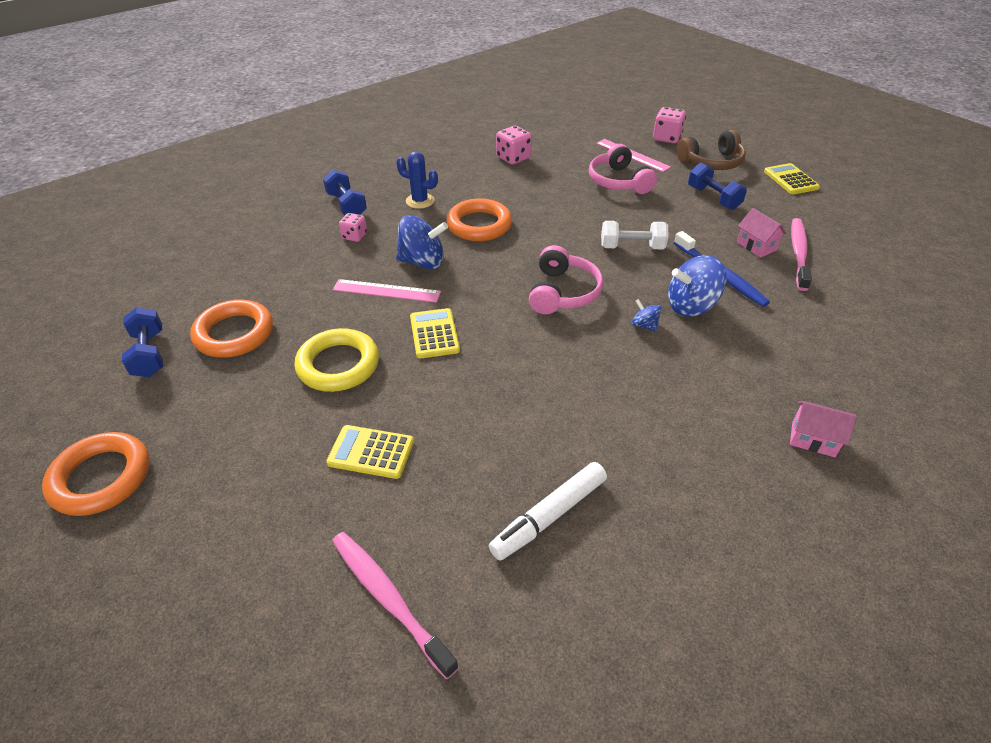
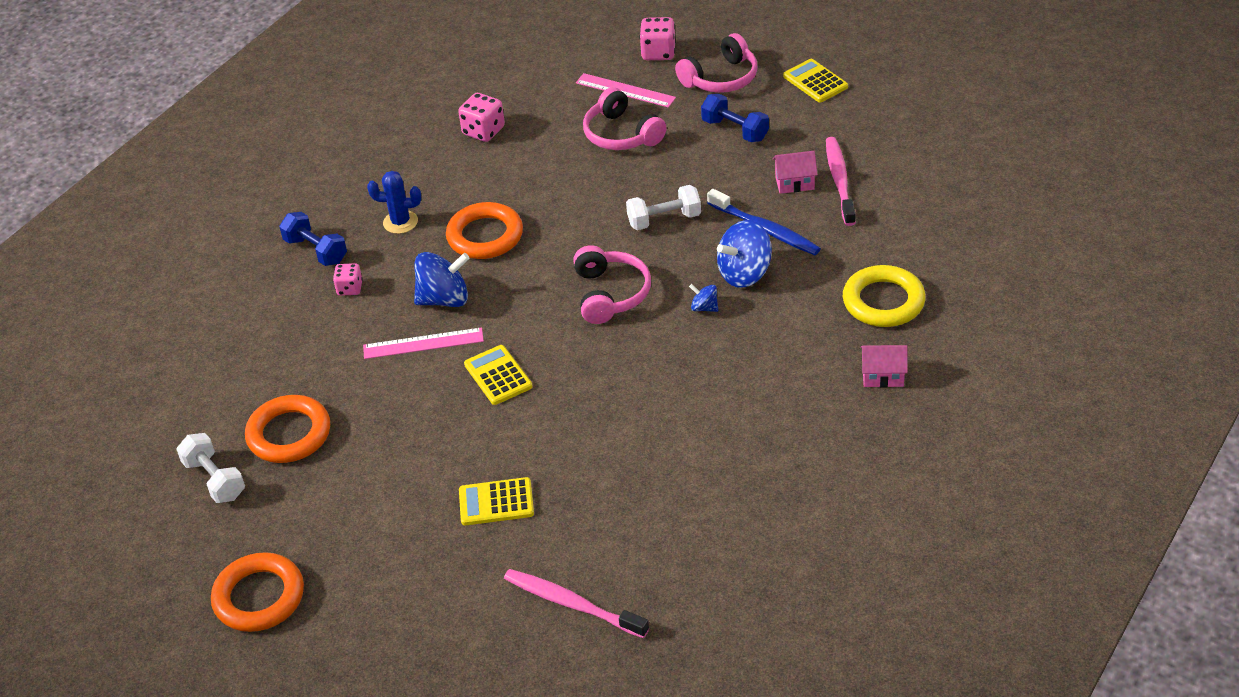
camera: 15 degrees left, 0 degrees up
blue dumbbell [122,307,163,377] -> white dumbbell [176,433,245,503]
yellow ring [294,328,379,392] -> yellow ring moved to [843,265,926,327]
white marker [489,462,607,561] -> none
brown headphones [677,130,746,170] -> pink headphones [675,33,758,93]
pink house [737,208,787,258] -> pink house turned 45 degrees counterclockwise [773,151,818,194]

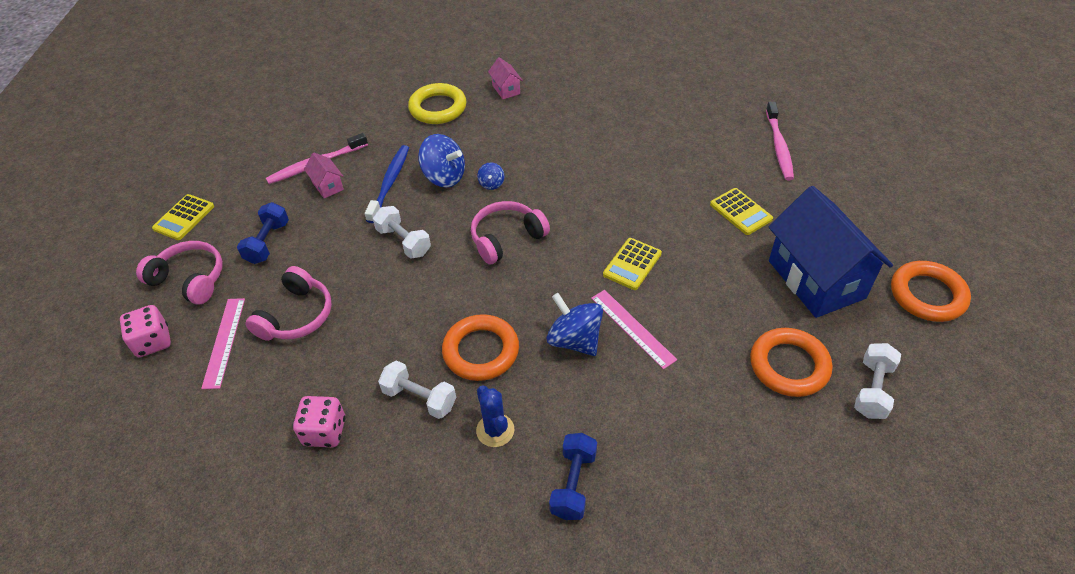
camera: 120 degrees left, 5 degrees up
pink dice [333,263,363,296] -> none
none -> white dumbbell [378,360,456,419]
none -> blue house [769,186,893,318]

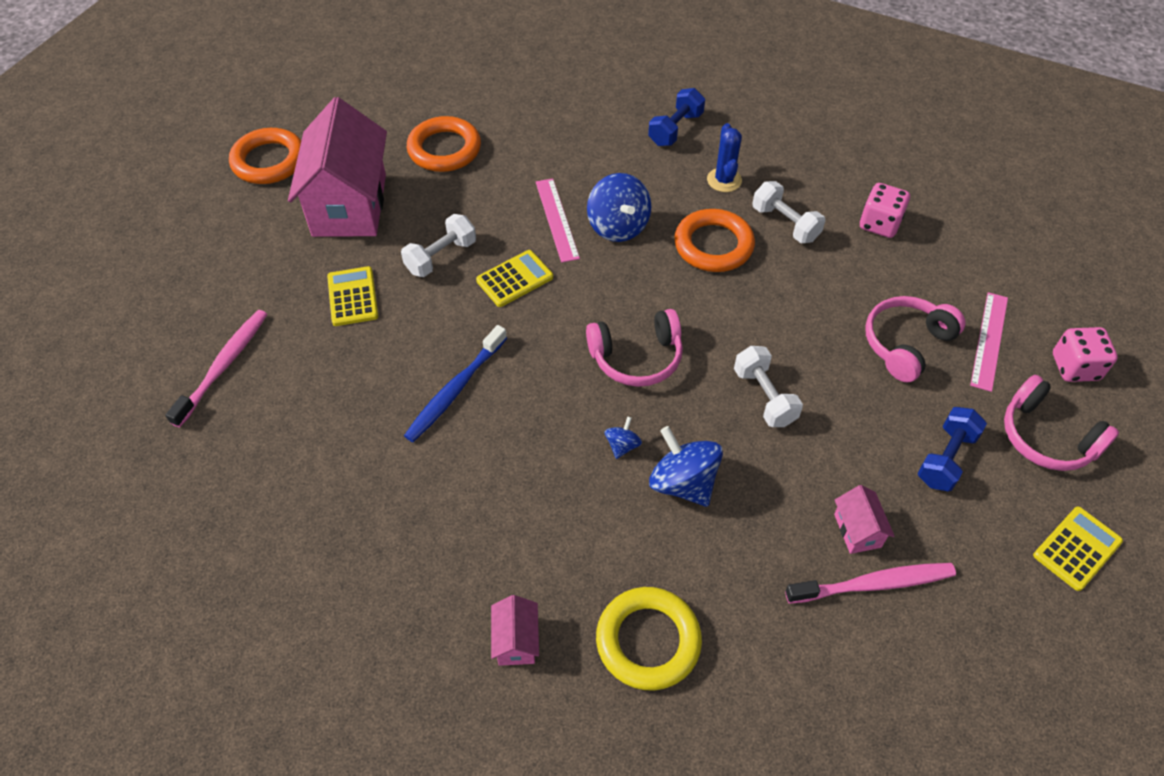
camera: 160 degrees left, 5 degrees up
blue toothbrush [365,145,409,223] -> blue toothbrush moved to [404,325,507,442]
blue house [769,186,893,318] -> pink house [288,97,387,237]
white dumbbell [854,343,901,419] -> white dumbbell moved to [401,214,476,277]

